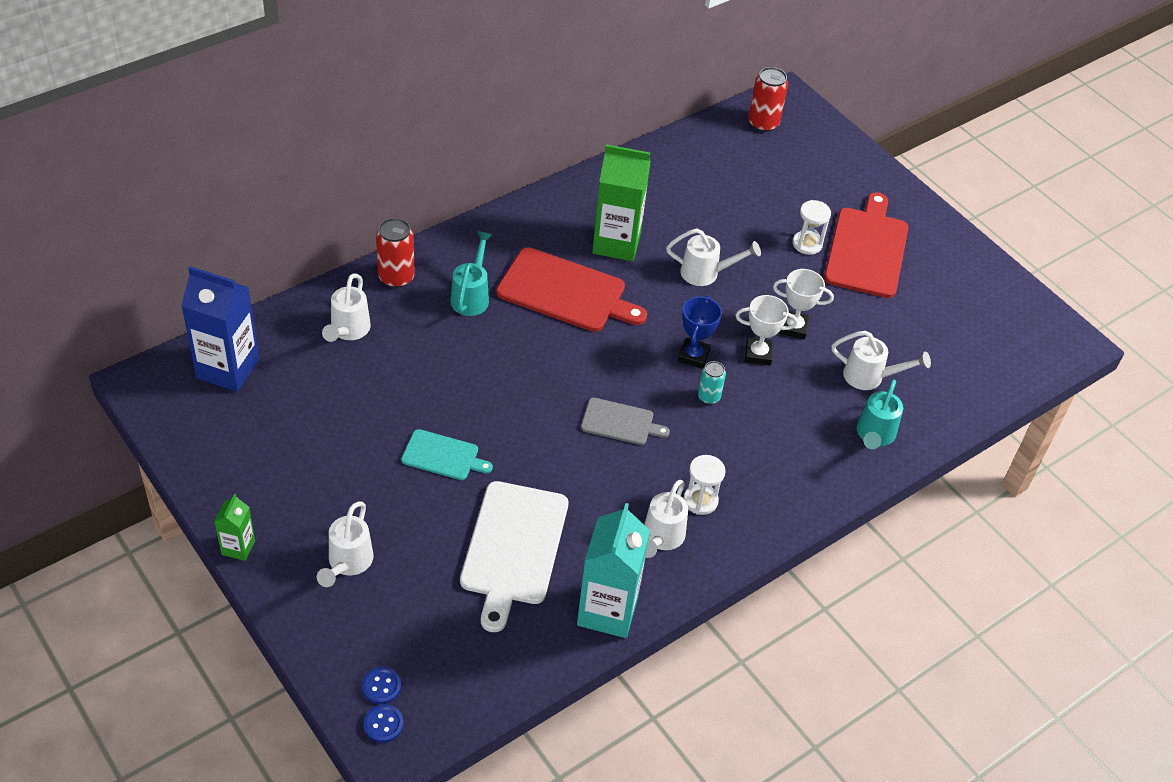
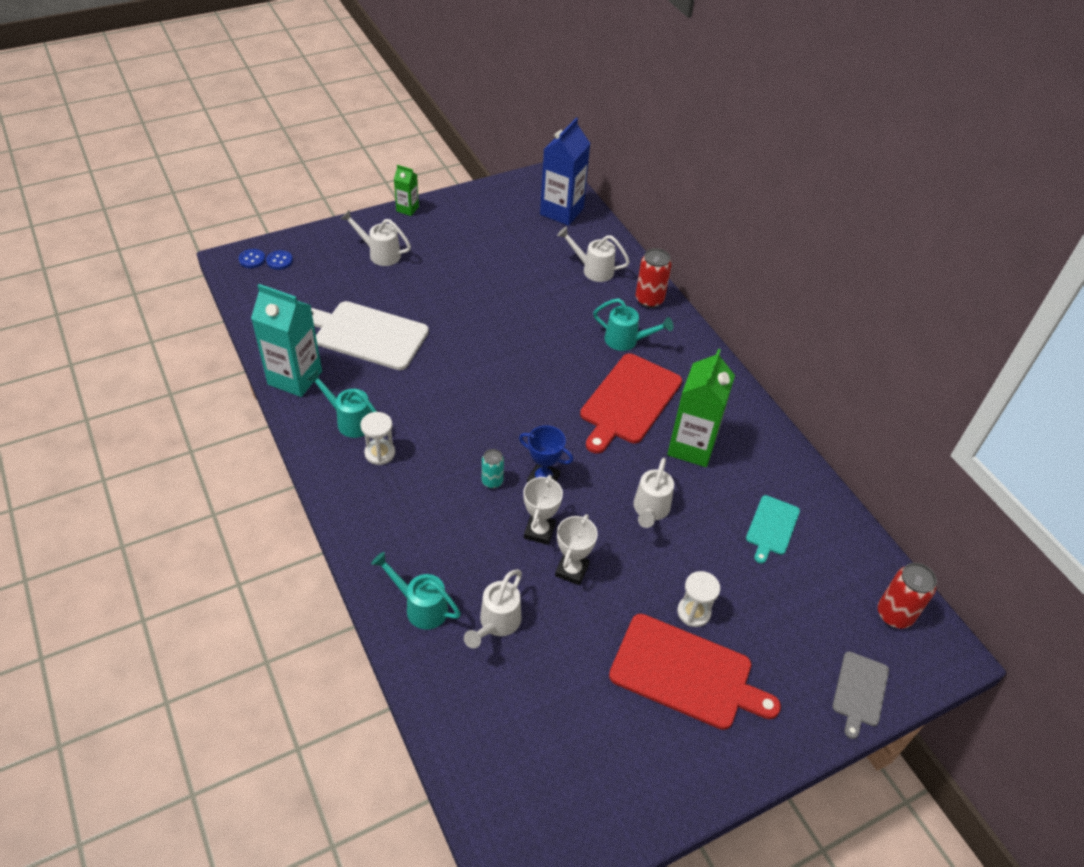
camera: 100 degrees right, 0 degrees up
turquoise cutting board [401,429,493,480] -> turquoise cutting board moved to [746,495,800,564]
grey cutting board [581,398,670,445] -> grey cutting board moved to [832,652,889,739]
white watering can [644,480,688,558] -> turquoise watering can [306,369,377,438]

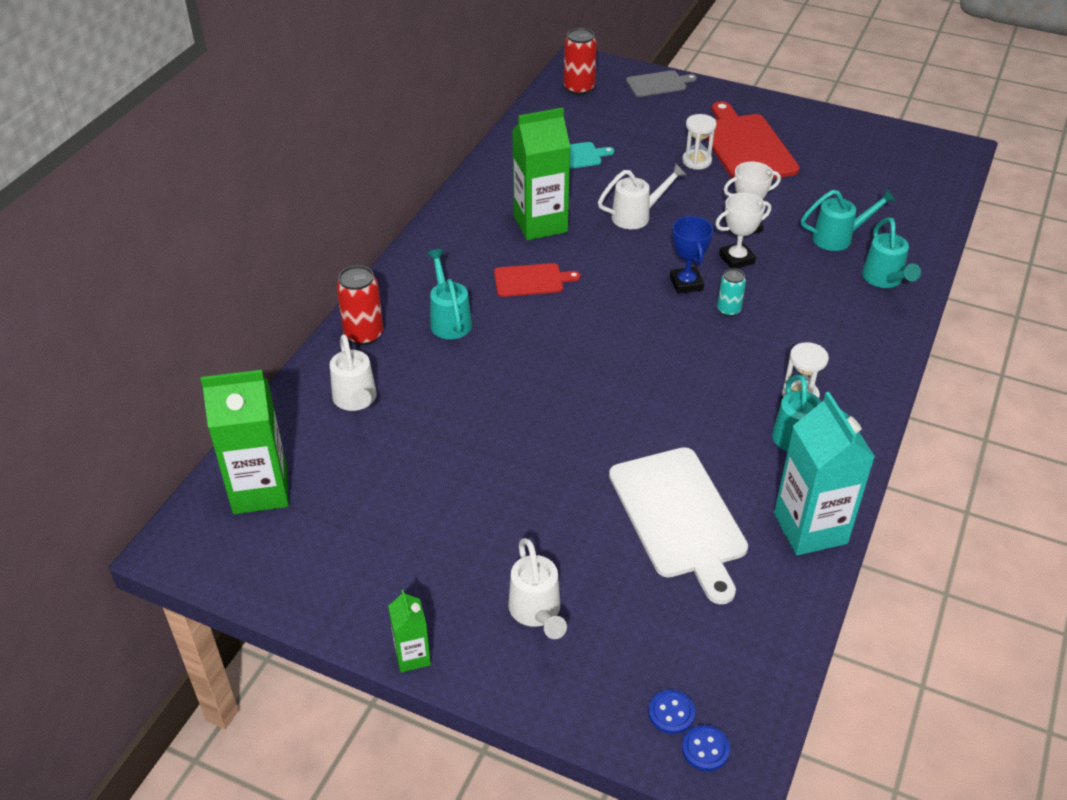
camera: 125 degrees left, 5 degrees down
white watering can [464,569,522,648] -> turquoise watering can [801,188,896,251]
blue carton [540,118,591,226] -> green carton [201,370,289,514]
red cutting board [580,353,682,454] -> red cutting board [494,263,580,297], size x0.54

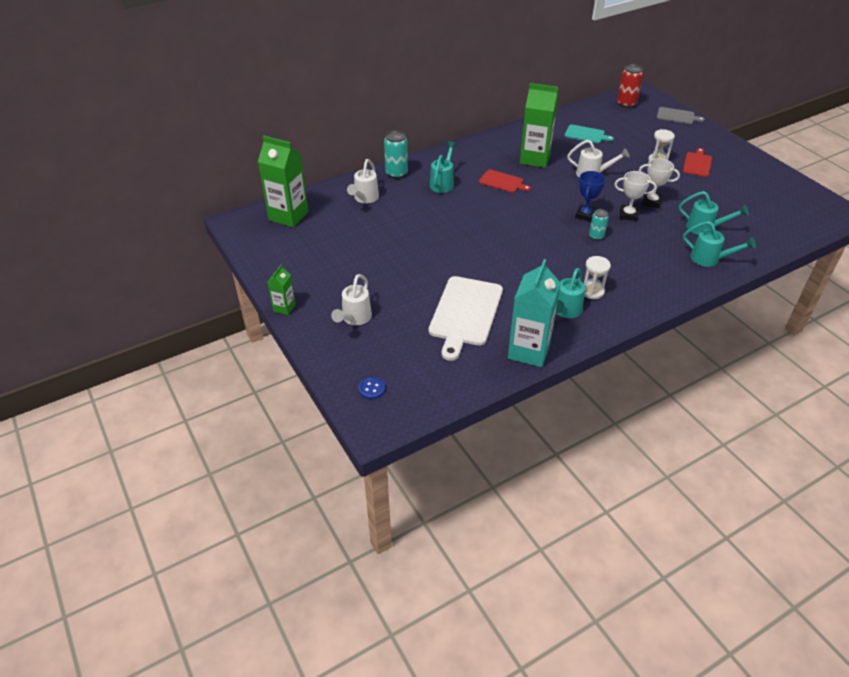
camera: 35 degrees right, 0 degrees up
red can [336,265,383,345] -> turquoise can [384,131,408,179]
blue button [682,725,730,771] -> none
red cutting board [706,101,800,179] -> red cutting board [683,148,712,177], size x0.54
turquoise watering can [862,217,921,288] -> turquoise watering can turned 90 degrees counterclockwise [683,221,756,267]

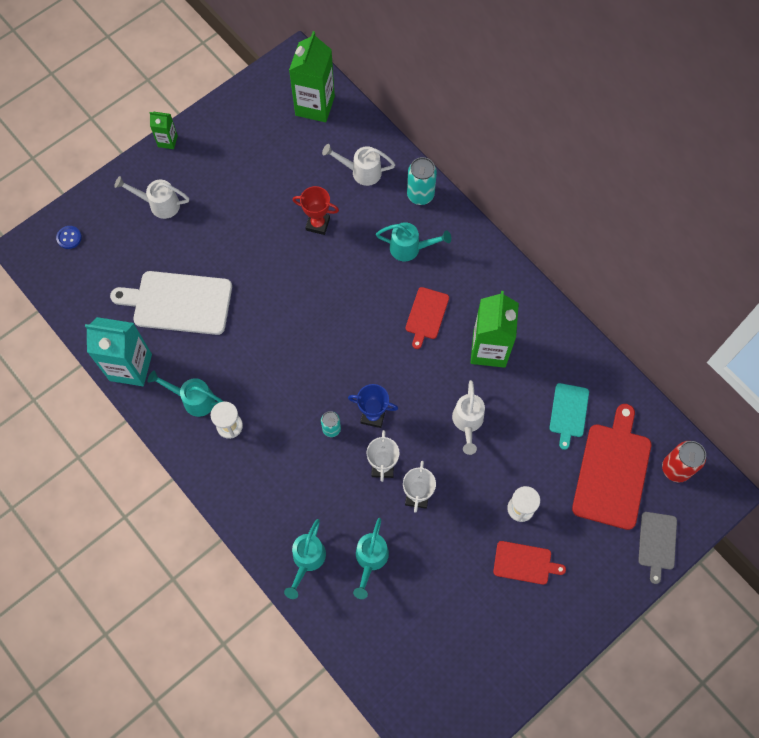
camera: 80 degrees right, 25 degrees up
none -> red trophy [293,186,339,235]
none -> red cutting board [572,404,651,530]

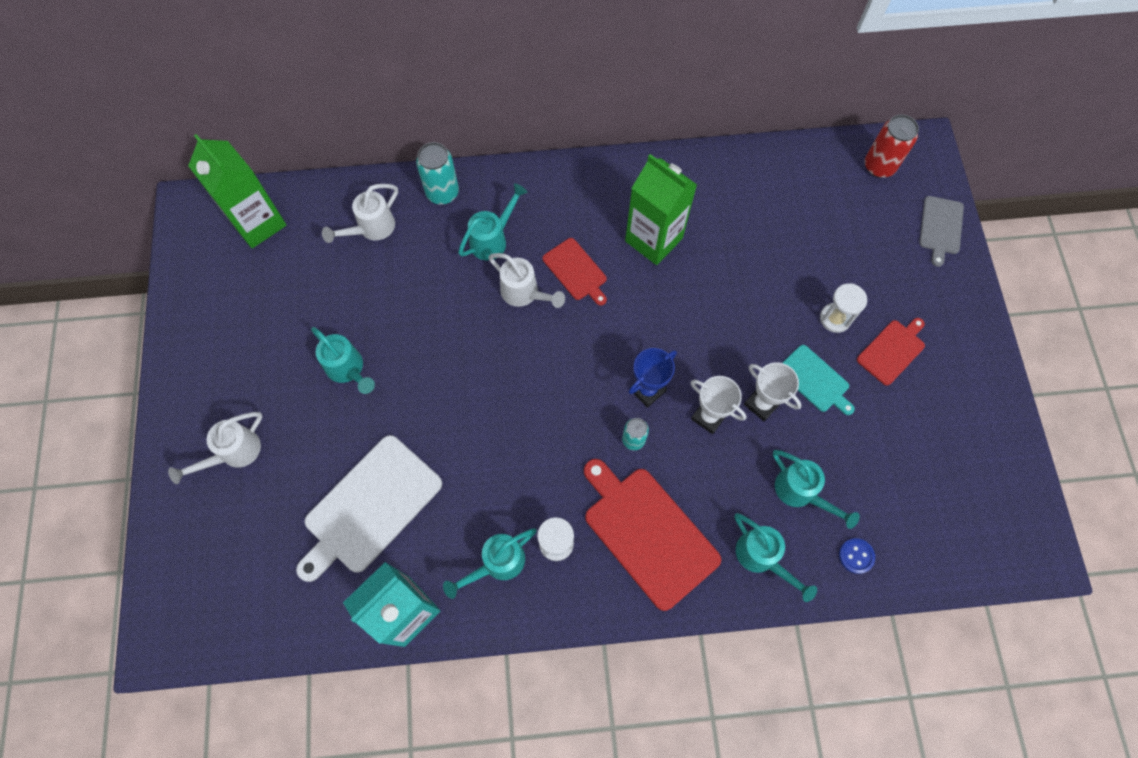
camera: 55 degrees left, 0 degrees up
blue button [56,226,82,249] -> blue button moved to [839,538,875,574]
green carton [149,112,178,149] -> none
red trophy [293,186,339,235] -> none
white watering can [452,380,485,455] -> white watering can moved to [488,253,565,308]
turquoise cutting board [550,383,589,450] -> turquoise cutting board moved to [783,345,855,415]
red cutting board [572,404,651,530] -> red cutting board moved to [584,459,721,611]
grey cutting board [638,512,677,584] -> grey cutting board turned 60 degrees clockwise [919,196,964,267]
none -> turquoise watering can [311,327,375,394]

